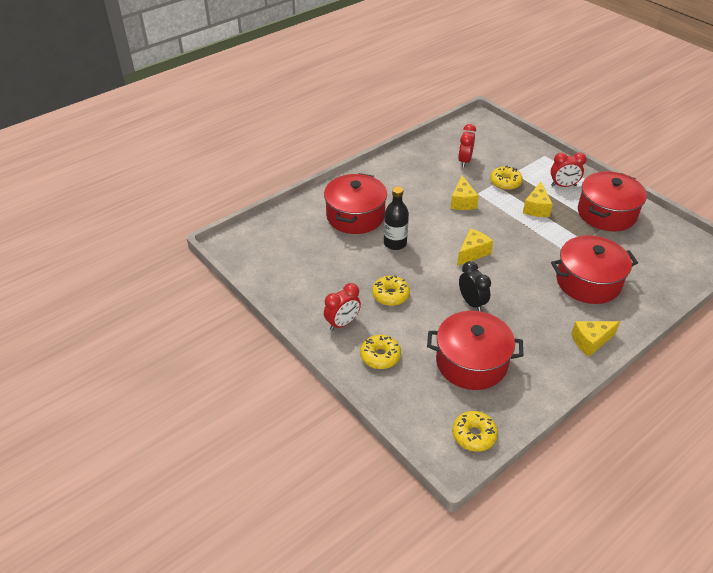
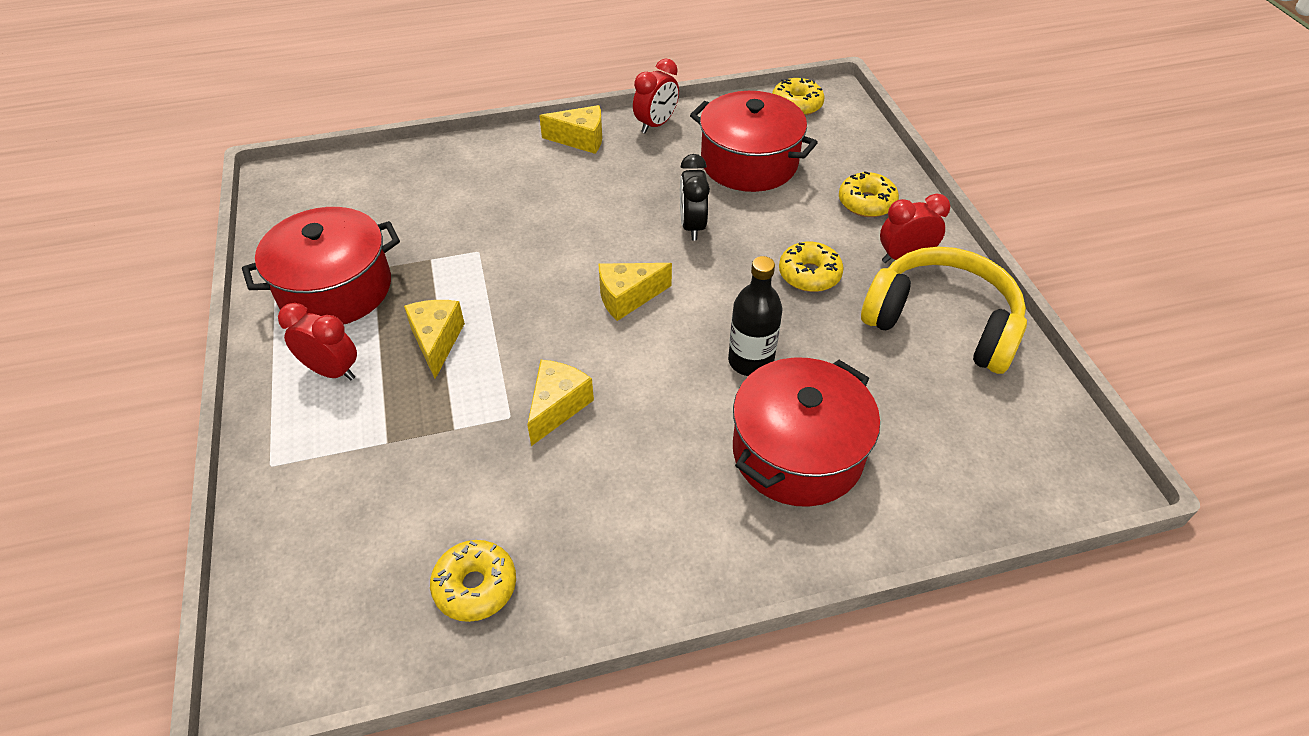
camera: 155 degrees left, 5 degrees up
red clock [458,124,476,167] -> red clock moved to [633,59,679,134]
yellow donut [490,166,523,190] -> yellow donut moved to [430,540,516,622]
yellow cheese [523,182,553,217] -> yellow cheese turned 45 degrees counterclockwise [404,300,465,379]
red pot [551,235,638,304] -> none
none -> yellow headphones [861,247,1027,374]

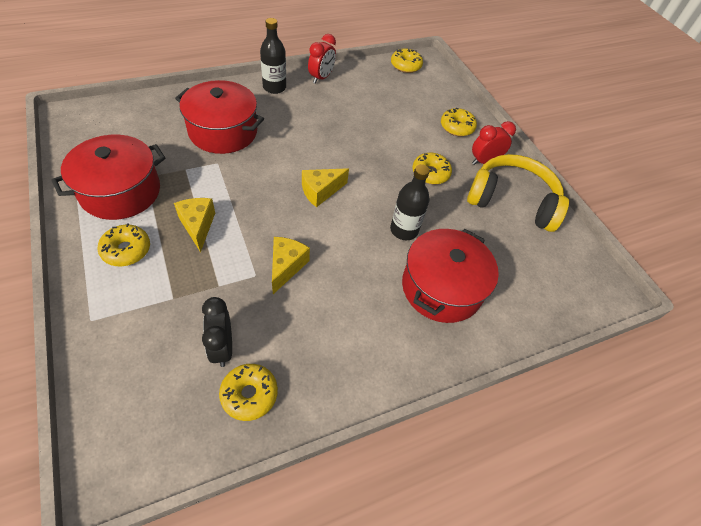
camera: 15 degrees left, 5 degrees up
red clock [278,303,357,380] -> yellow donut [98,223,150,266]
yellow cheese [539,105,602,154] -> black bottle [260,18,286,94]
black clock [680,154,710,241] -> black clock moved to [202,297,232,367]
red pot [690,91,818,192] -> red pot moved to [175,80,264,154]

